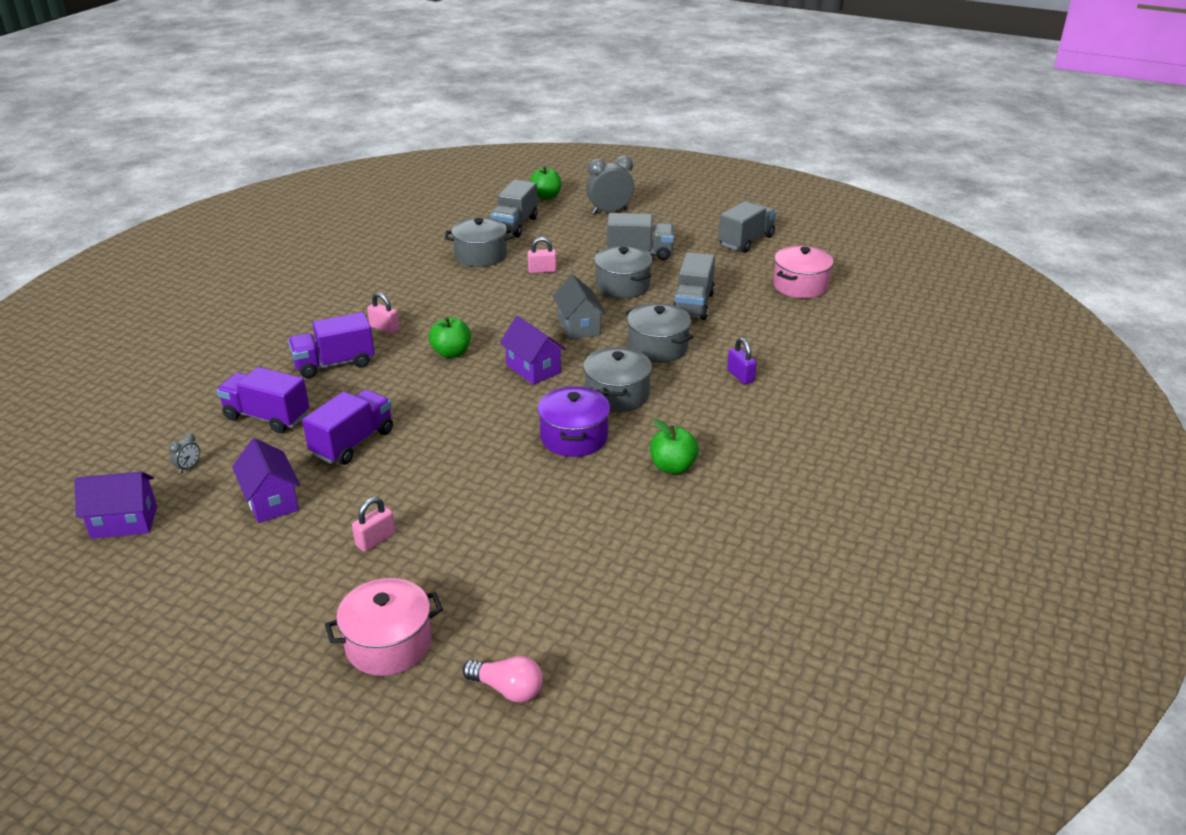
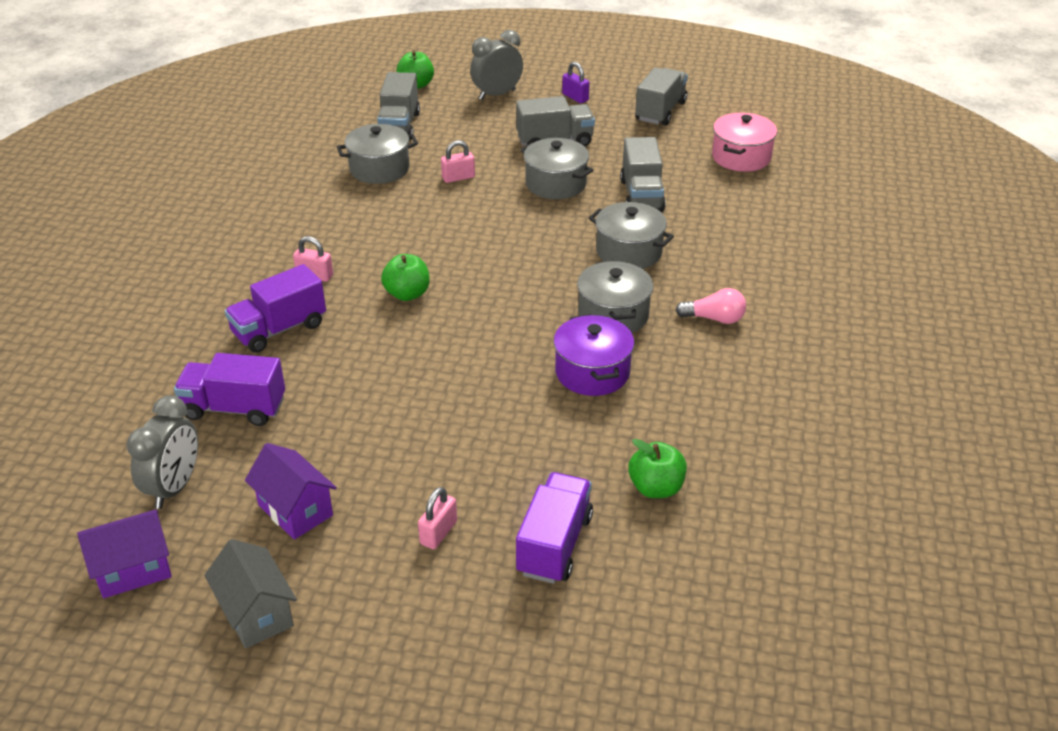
camera: 15 degrees left, 5 degrees up
grey clock [169,433,200,473] -> grey clock [127,395,198,509], size x2.30
purple truck [302,390,393,465] -> purple truck moved to [516,472,593,584]
pink pot [325,578,443,676] -> none
pink light bulb [462,656,543,703] -> pink light bulb moved to [675,288,746,324]
purple house [500,316,566,385] -> none
grey house [553,275,606,340] -> grey house moved to [204,539,297,649]
green apple [650,419,699,474] -> green apple moved to [628,439,687,498]
purple padlock [727,338,757,384] -> purple padlock moved to [562,62,590,103]

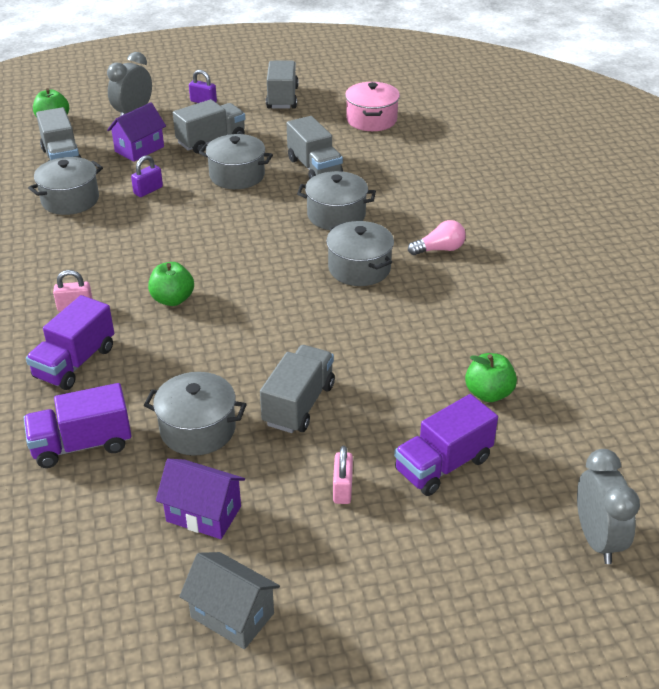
camera: 25 degrees left, 0 degrees up
purple house [77,509,172,598] -> purple house moved to [107,102,166,162]
grey clock [127,395,198,509] -> grey clock moved to [577,449,640,564]
pink padlock [441,140,475,183] -> purple padlock [131,155,163,197]
purple truck [516,472,593,584] -> purple truck turned 120 degrees counterclockwise [394,394,498,496]
purple pot [554,314,634,396] -> none
none -> grey pot [144,372,247,456]
none -> grey truck [260,345,335,433]

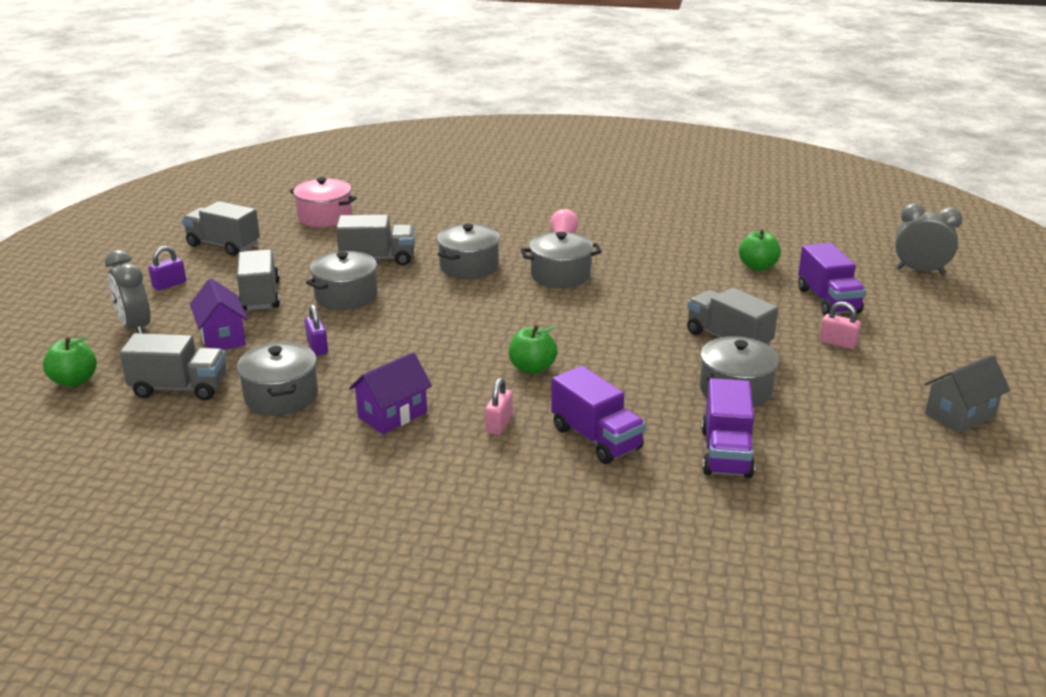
camera: 65 degrees left, 10 degrees down
purple house [156,459,245,539] -> purple house moved to [349,352,432,434]

